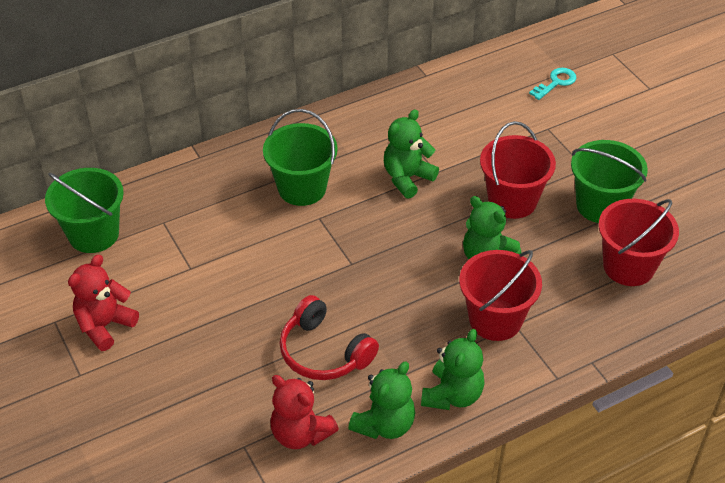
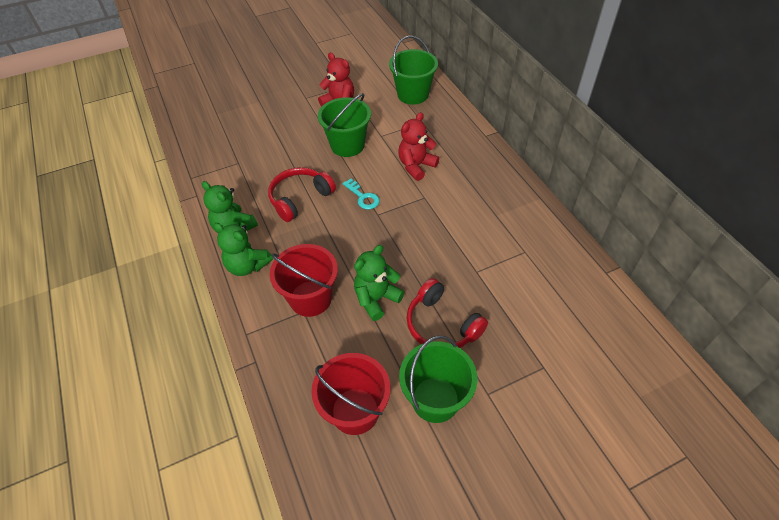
camera: 95 degrees right, 5 degrees up
green bucket [263,109,338,206] -> green bucket moved to [318,93,371,157]
red teddy bear [270,375,339,449] -> red teddy bear moved to [398,112,439,181]
green teddy bear [384,109,439,199] -> none
red bucket [480,121,556,219] -> red headphones [407,278,488,348]
turquoise key [529,68,576,100] -> turquoise key moved to [343,178,380,209]

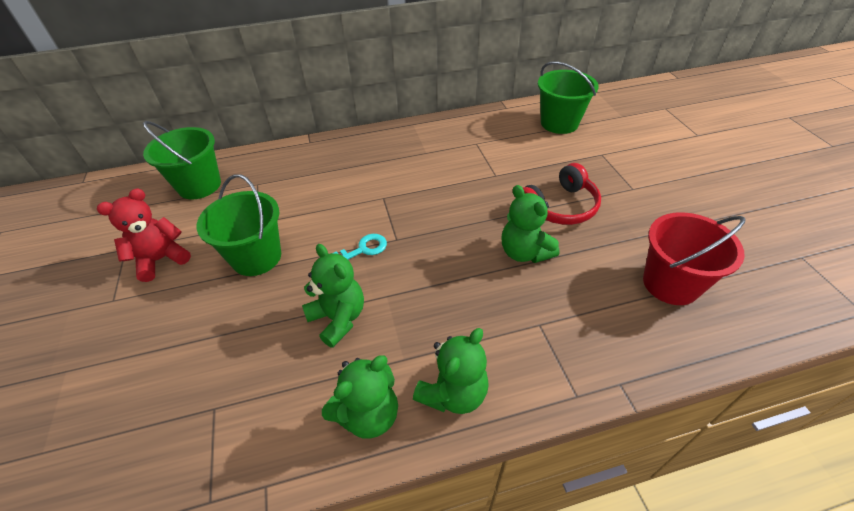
camera: 80 degrees left, 5 degrees down
red headphones [268,167,336,222] -> green teddy bear [302,244,364,348]
red bucket [270,244,338,317] -> none
red teddy bear [398,112,439,181] -> none
green bucket [399,335,477,423] -> green bucket moved to [538,61,599,134]

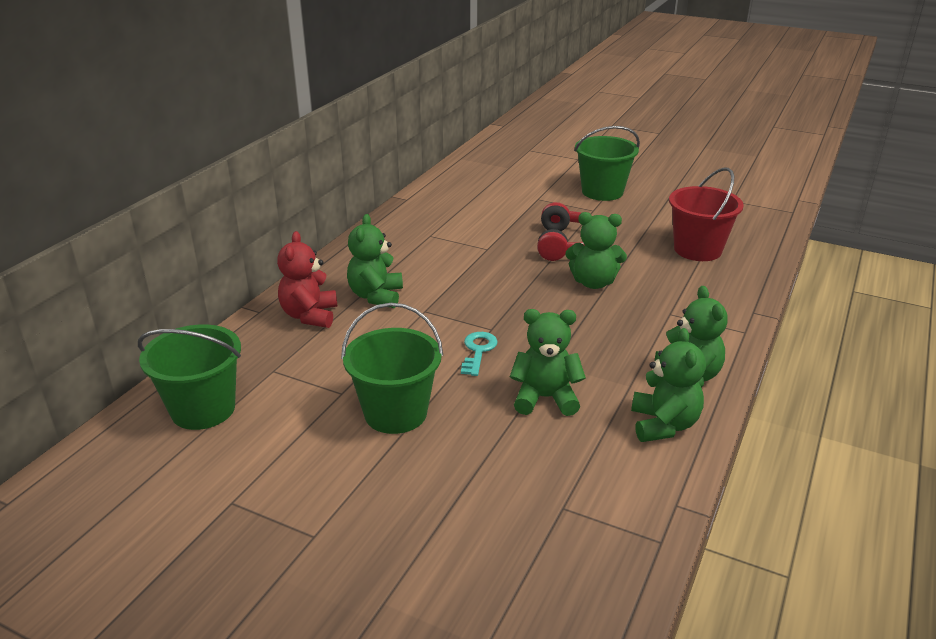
camera: 50 degrees left, 15 degrees down
red teddy bear [97,189,191,282] -> red teddy bear moved to [277,231,337,328]
green bucket [538,61,599,134] -> green bucket moved to [574,126,640,201]
none -> green teddy bear [347,214,403,308]

